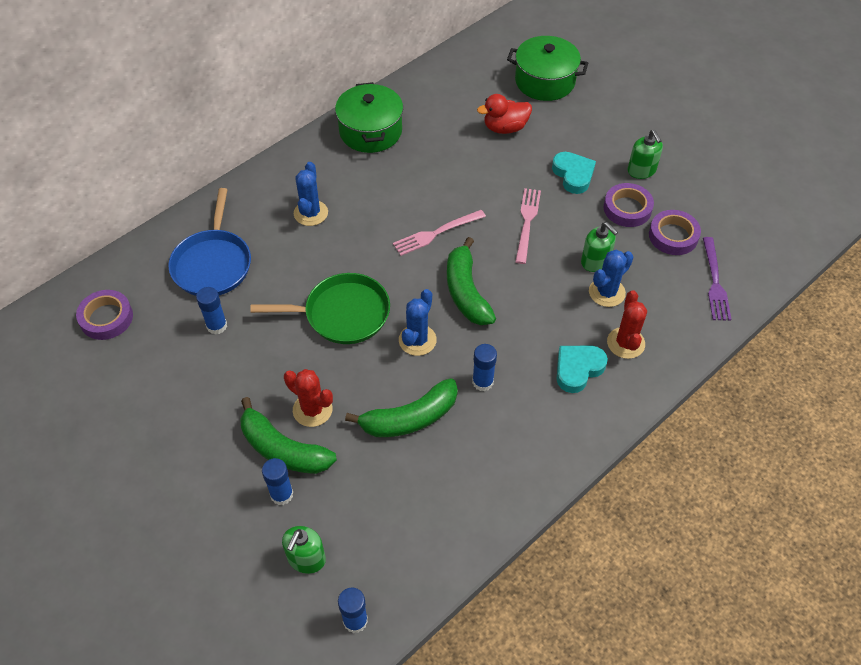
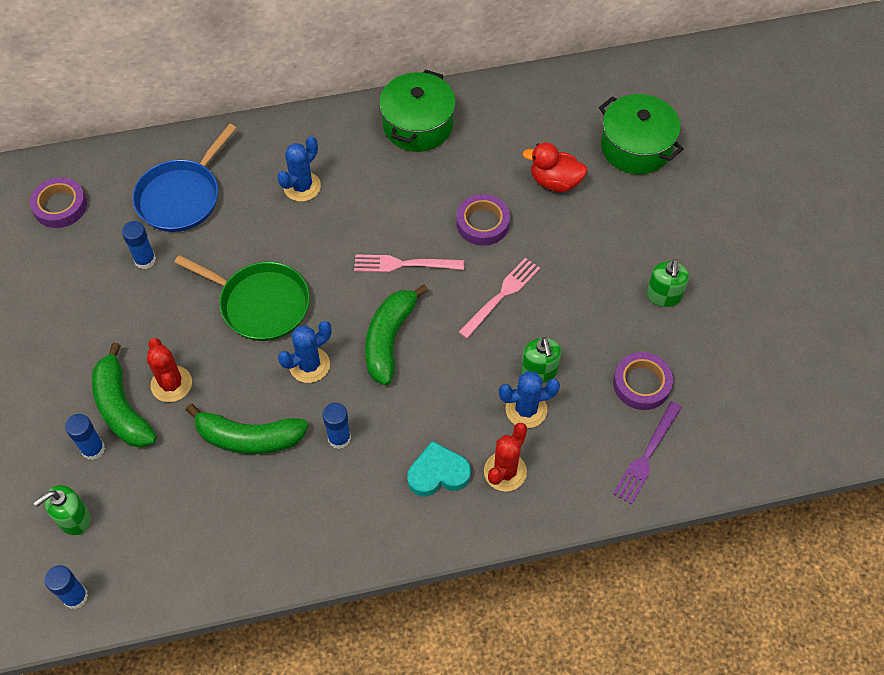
camera: 30 degrees right, 5 degrees up
turquoise heart [552,152,596,194] -> none
purple tape [604,183,654,227] -> purple tape moved to [456,194,510,246]

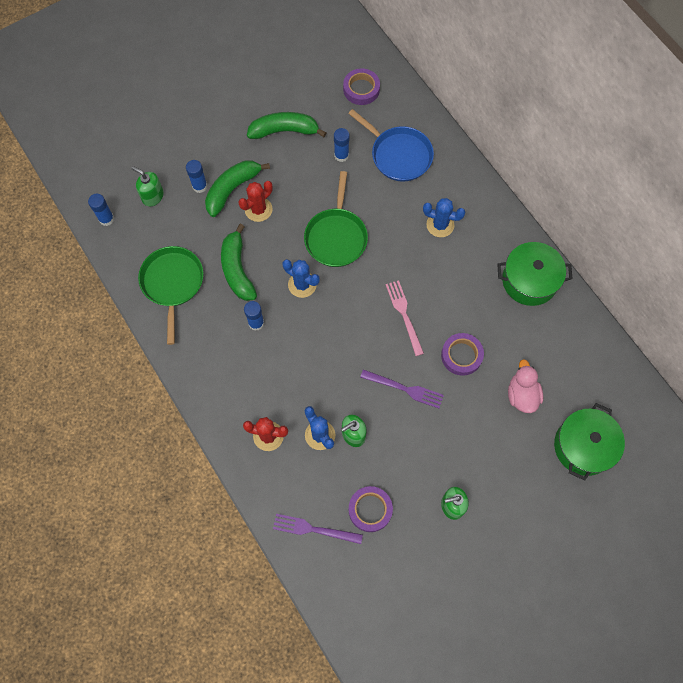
camera: 70 degrees right, 10 degrees up
blue pan [132,124,236,232] -> blue pan turned 150 degrees counterclockwise [348,109,434,182]
green banana [365,285,428,385] -> green banana moved to [247,112,326,139]
turquoise heart [407,441,471,497] -> none
pink fork [458,258,540,339] -> purple fork [360,369,444,409]
red duck [522,142,588,192] -> pink duck [508,359,543,413]
none -> green pan [138,246,204,345]

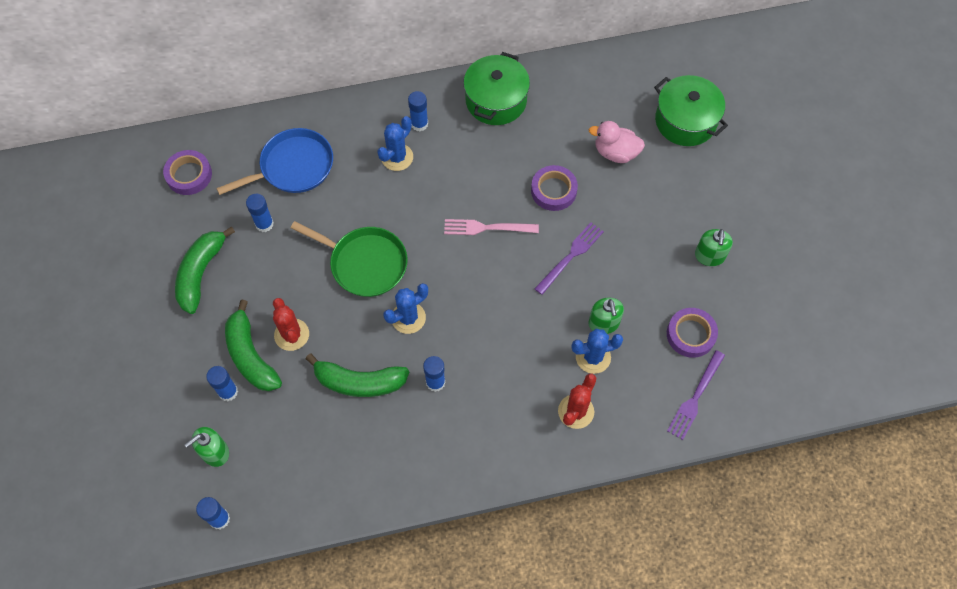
camera: 70 degrees left, 5 degrees down
green pan [138,246,204,345] -> none
none -> blue glue stick [408,91,428,131]

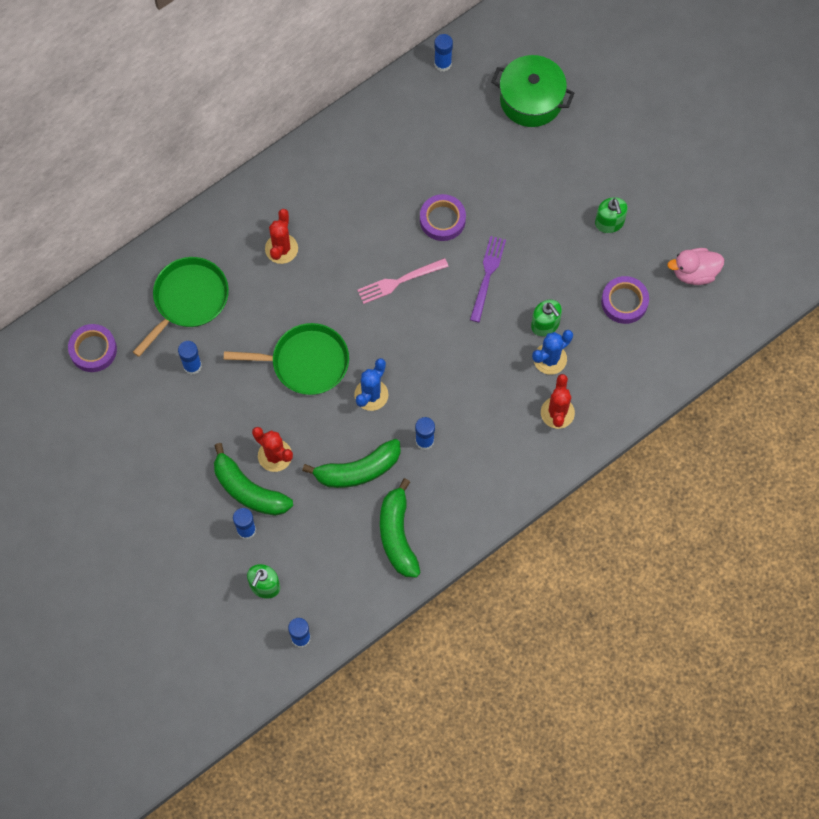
camera: 25 degrees left, 5 degrees up
green banana [175,226,235,314] -> green banana moved to [380,478,421,577]
blue pan [216,128,333,195] -> green pan [133,257,229,357]
blue cactus [377,116,413,171] -> red cactus [265,209,298,264]
blue glue stick [408,91,428,131] -> blue glue stick moved to [434,34,453,72]
green pot [463,52,530,125] -> none
pink duck [589,121,645,163] -> pink duck moved to [667,248,724,285]
purple fork [667,350,725,440] -> none

